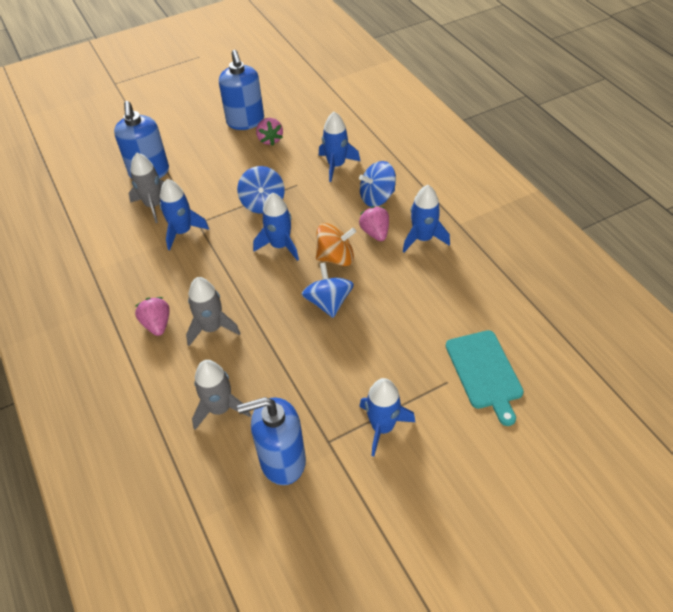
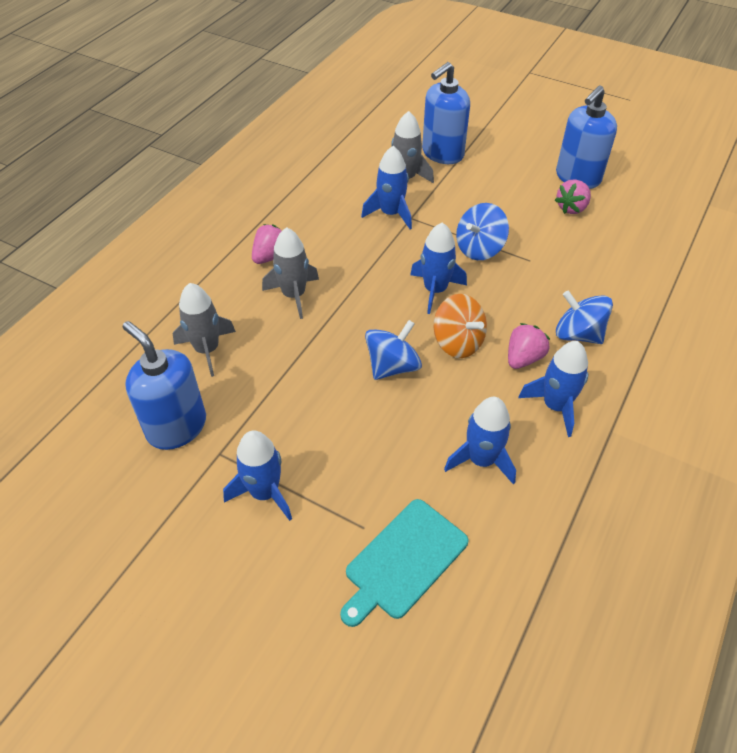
camera: 55 degrees right, 0 degrees up
blue rocket [319,112,360,182] -> blue rocket moved to [444,397,516,484]

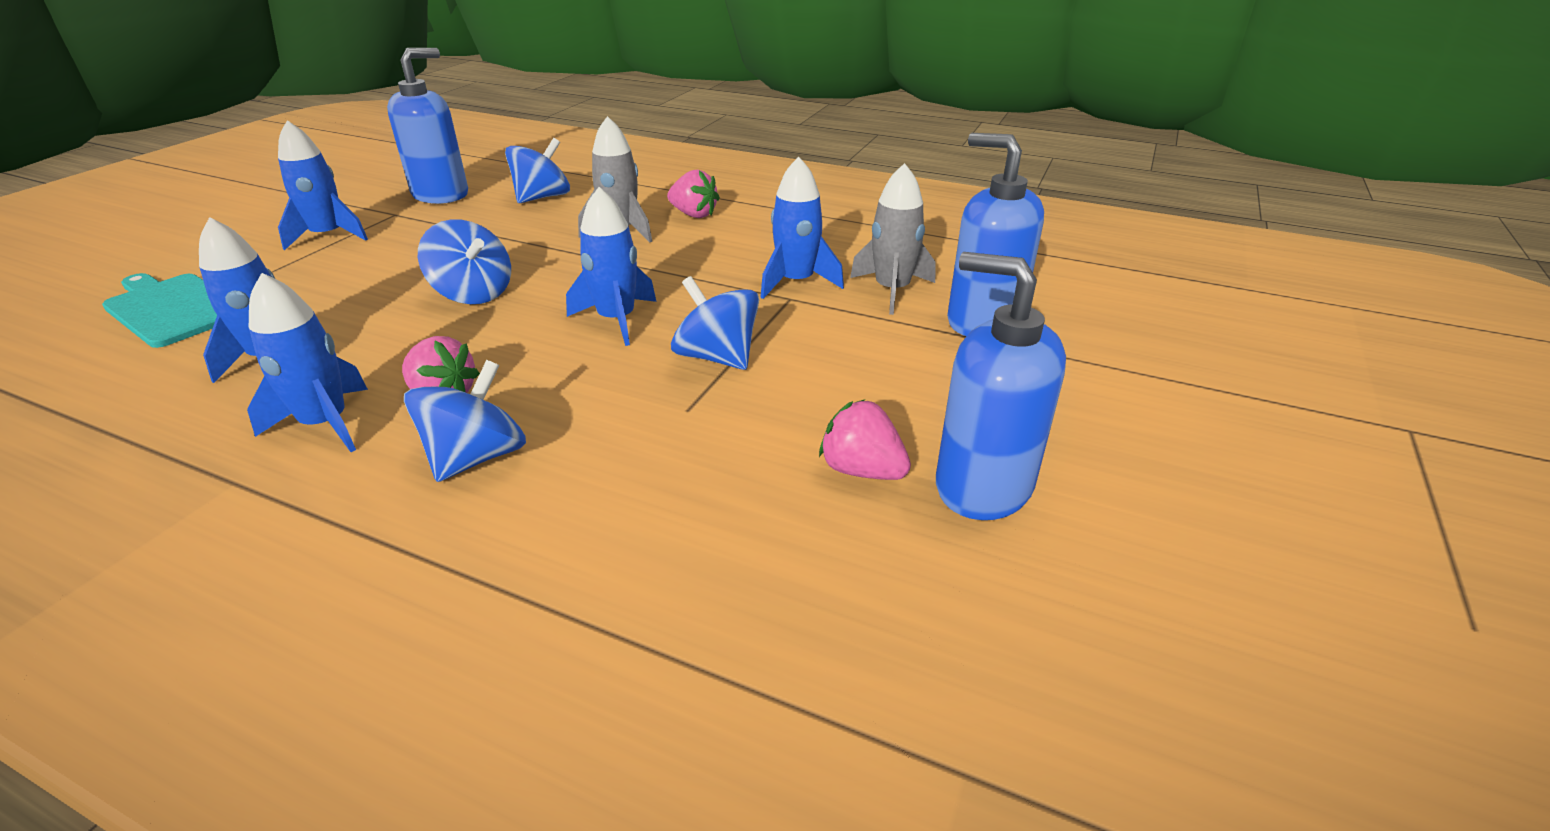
camera: 85 degrees right, 15 degrees down
grey rocket [173,283,236,377] -> blue spinning top [505,138,570,203]
orange spinning top [434,294,487,358] -> none

